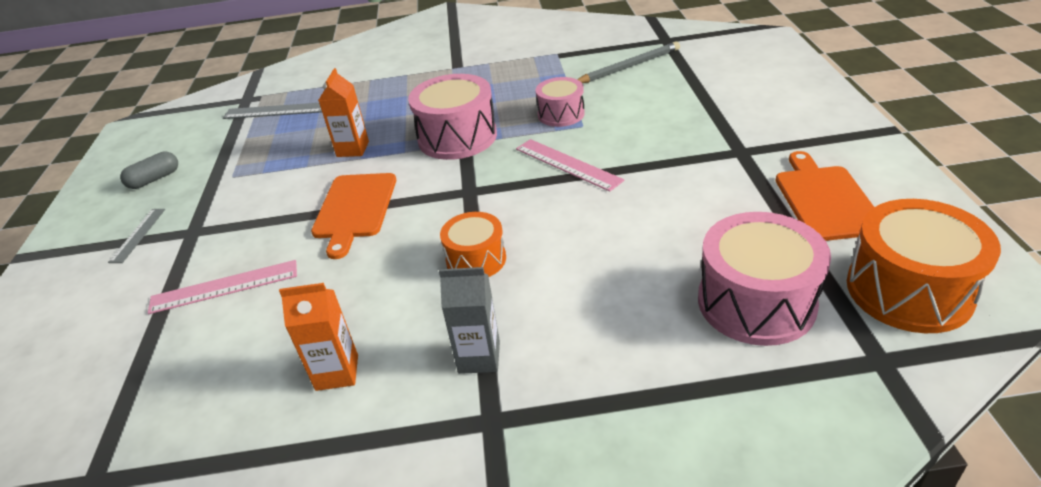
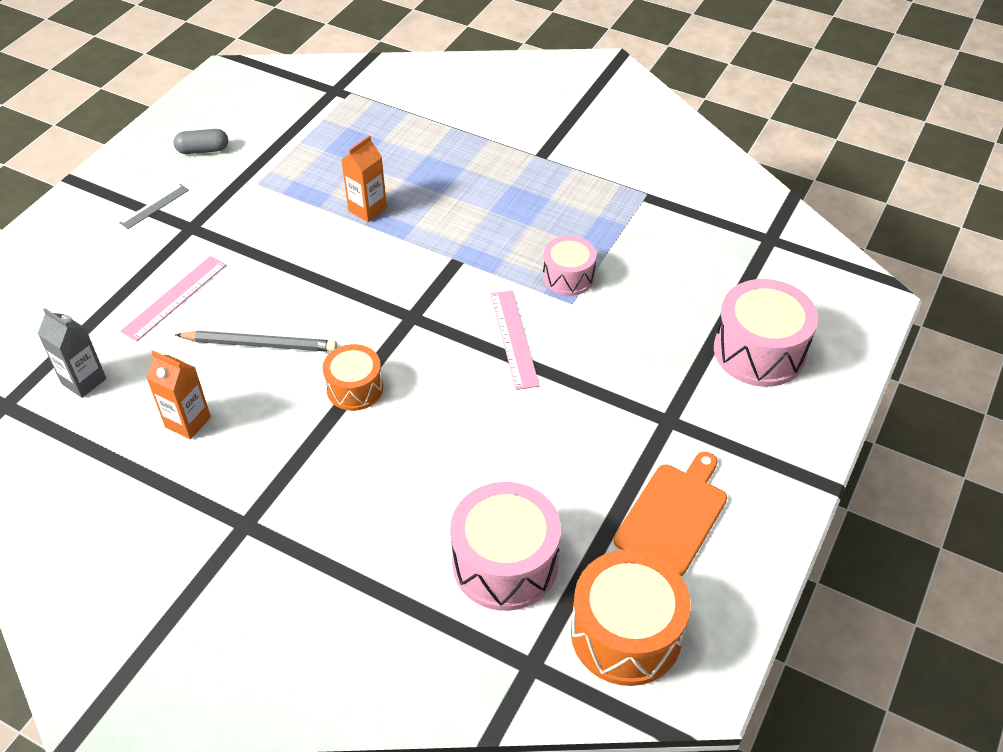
camera: 30 degrees right, 10 degrees up
pink ruler [148,260,297,314] -> pink ruler turned 75 degrees counterclockwise [120,256,227,341]
grey ruler [223,103,322,119] -> none
orange cutting board [311,173,396,259] -> none
pink drum [408,74,497,160] -> pink drum moved to [714,279,818,387]
grey carton [439,267,500,374] -> grey carton moved to [38,308,106,398]
grey pencil [577,41,680,83] -> grey pencil moved to [175,331,337,352]

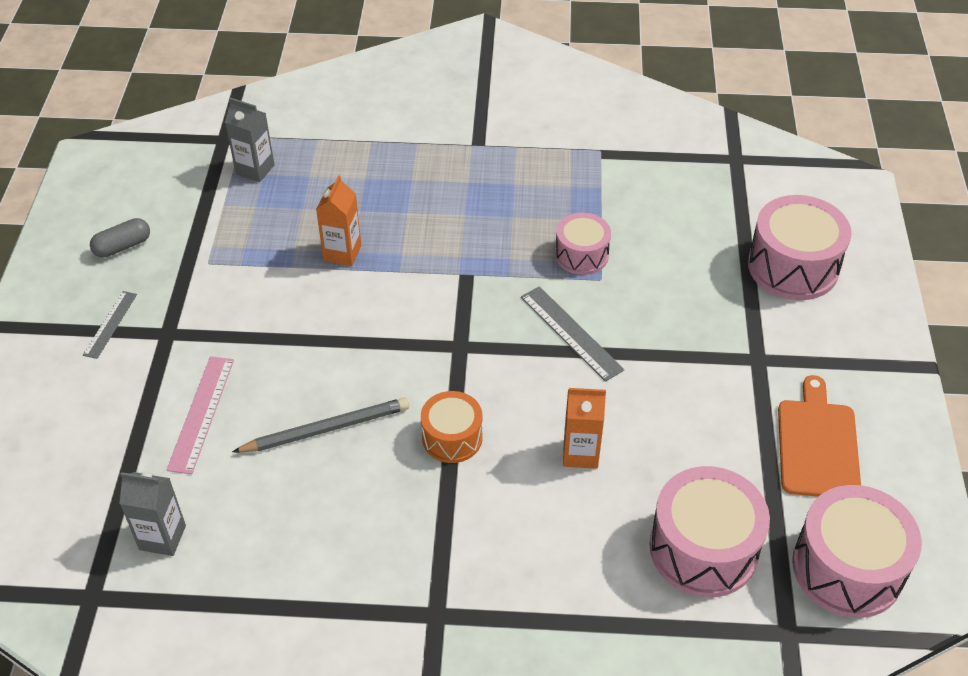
camera: 25 degrees left, 0 degrees up
orange carton [146,351,211,439] -> orange carton moved to [563,388,606,469]
pink ruler [491,290,540,390] -> grey ruler [521,286,624,382]
orange drum [571,550,691,686] -> pink drum [792,485,922,618]
none -> grey carton [225,98,275,182]

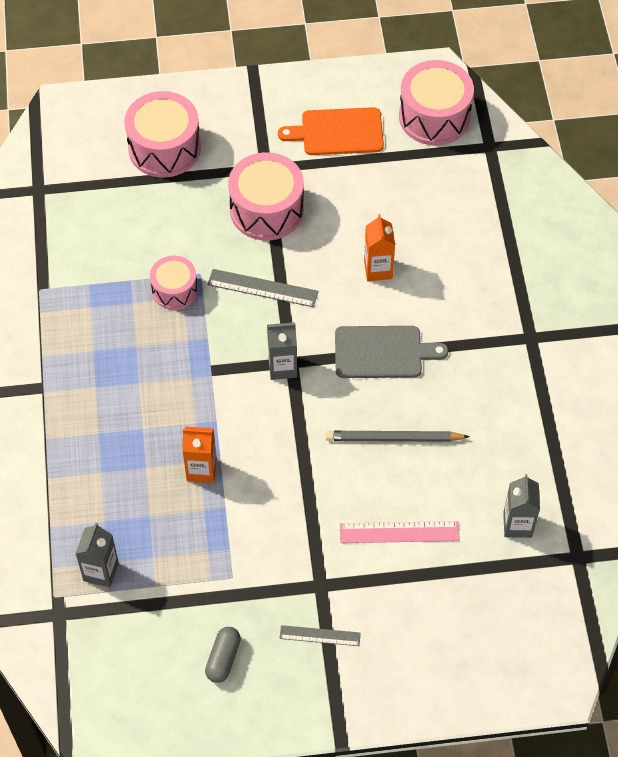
camera: 100 degrees left, 10 degrees up
grey capsule [90,218,150,258] -> grey capsule turned 60 degrees clockwise [205,627,241,683]
grey pencil [232,398,409,453] -> grey pencil turned 60 degrees counterclockwise [326,431,470,442]
orange drum [421,391,483,463] -> grey cutting board [335,326,448,378]
grey ruler [521,286,624,382] -> grey ruler turned 60 degrees clockwise [207,269,318,307]
pink drum [649,466,770,597] -> pink drum moved to [228,152,304,241]
none -> grey carton [267,322,297,380]

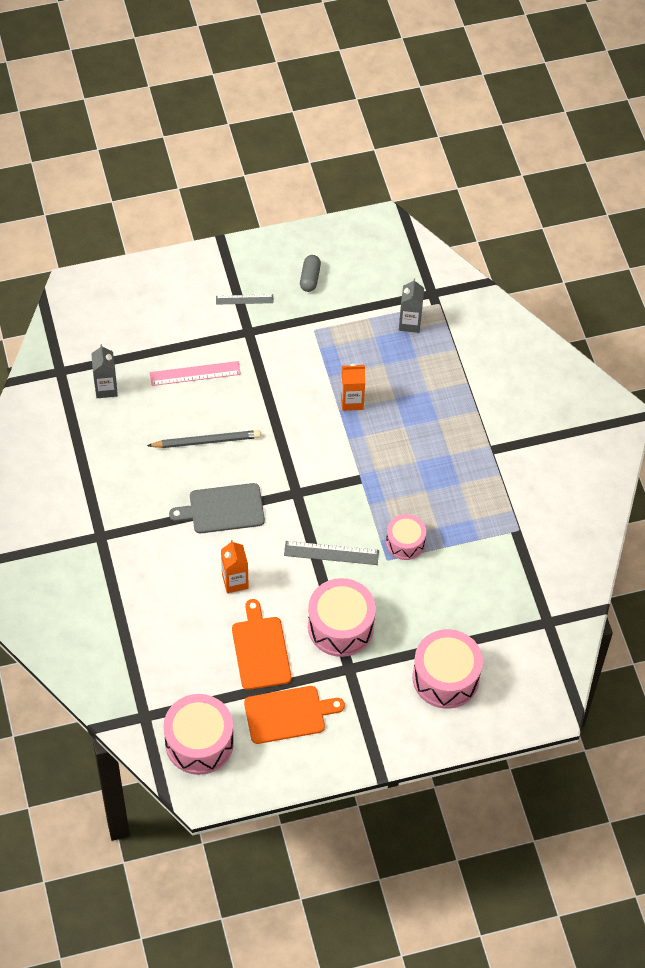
camera: 170 degrees right, 0 degrees up
grey carton [267,322,297,380] -> none
none -> orange cutting board [232,599,291,690]

